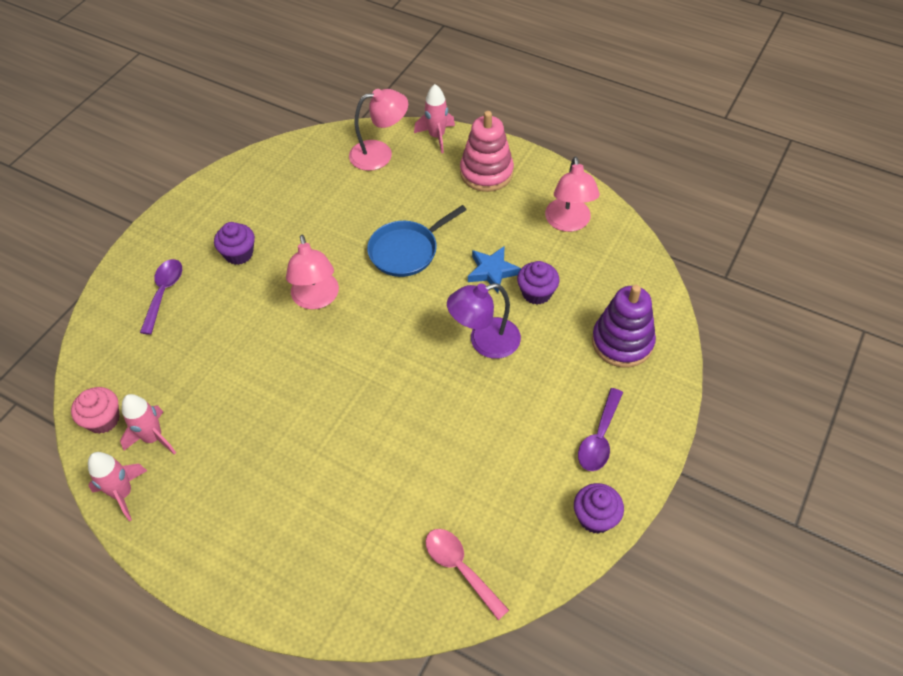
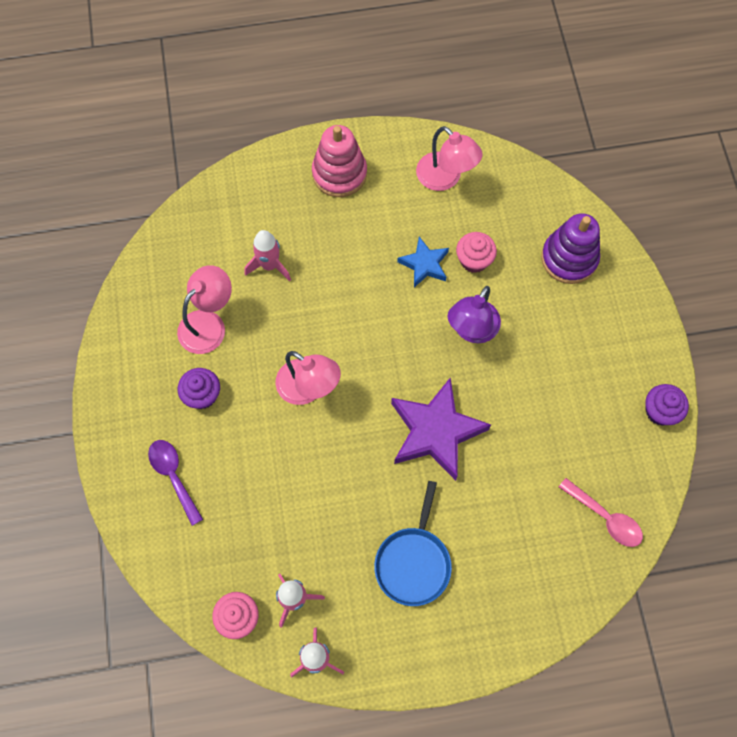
camera: 40 degrees left, 15 degrees up
pink lamp [349,89,408,171] -> pink lamp moved to [177,265,232,354]
blue pan [367,205,467,277] -> blue pan moved to [374,481,452,606]
pink rocket [414,84,455,153] -> pink rocket moved to [245,230,291,281]
pink spoon [426,529,509,620] -> pink spoon turned 150 degrees counterclockwise [559,478,643,547]
purple cupcake [517,261,559,305] -> pink cupcake [456,232,497,273]
purple spoon [578,388,623,471] -> none
none -> purple star [391,377,491,481]

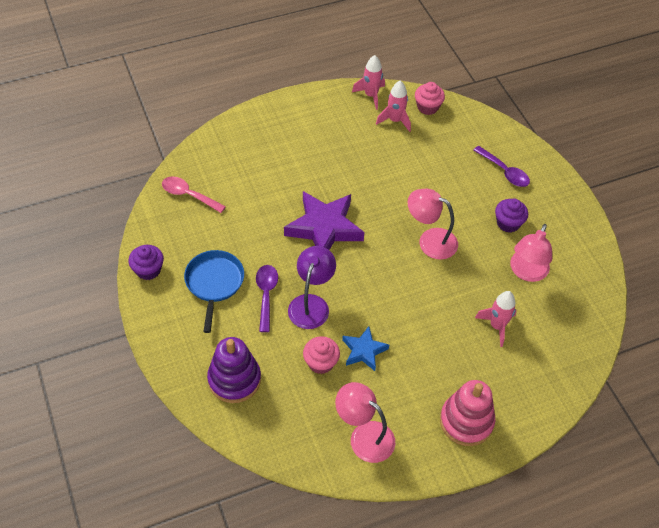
camera: 165 degrees right, 15 degrees down
blue pan [374,481,452,606] -> blue pan moved to [184,250,244,333]
none -> purple spoon [256,265,278,332]

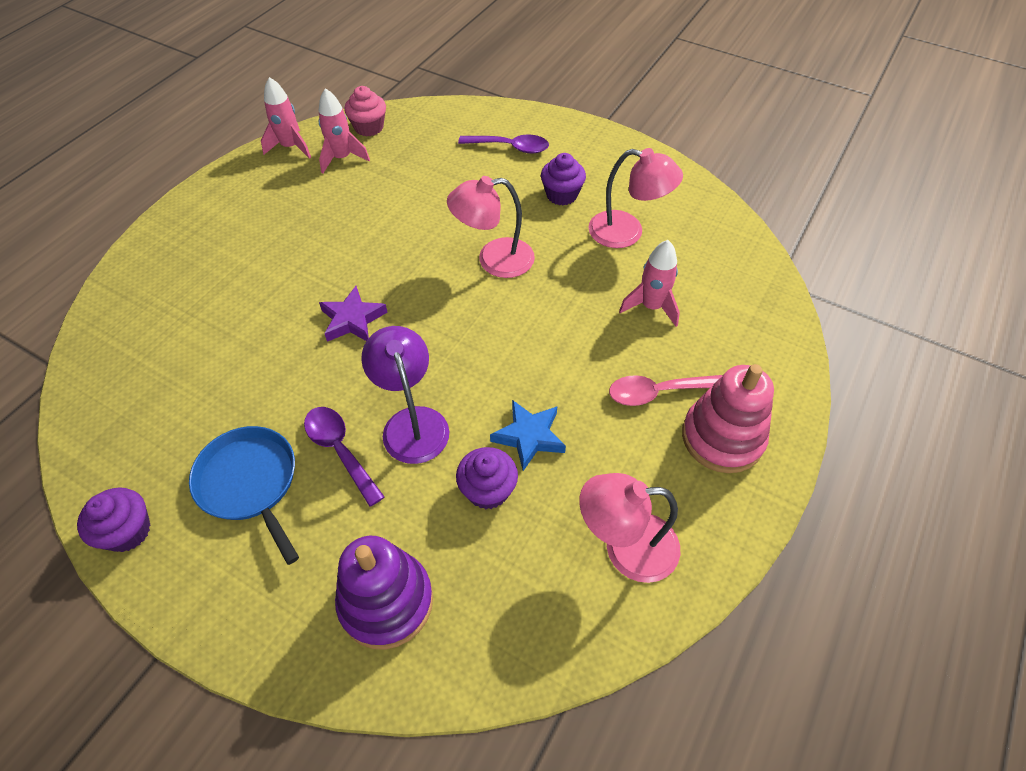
camera: 35 degrees left, 0 degrees up
pink spoon [162,177,226,213] -> pink spoon moved to [609,375,723,406]
purple star [284,191,365,250] -> purple star [319,286,388,342], size x0.55
pink cupcake [303,336,340,374] -> purple cupcake [456,447,518,509]
pink lamp [510,224,552,282] -> pink lamp turned 60 degrees counterclockwise [588,148,683,248]

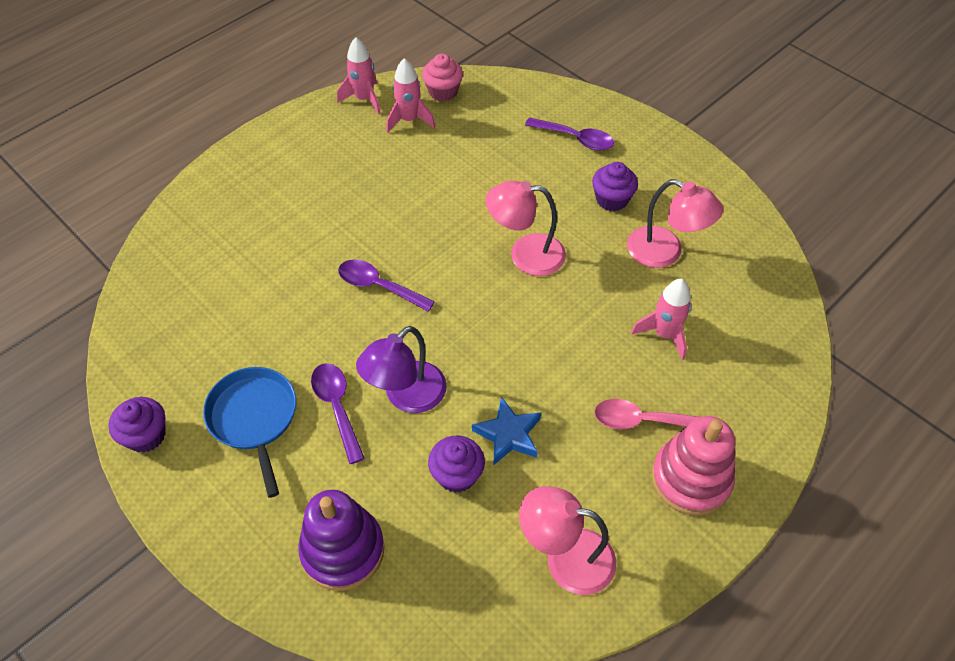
camera: 15 degrees right, 0 degrees up
purple star [319,286,388,342] -> purple spoon [338,259,435,312]
purple lamp [361,326,449,464] -> purple lamp turned 135 degrees counterclockwise [356,326,447,413]

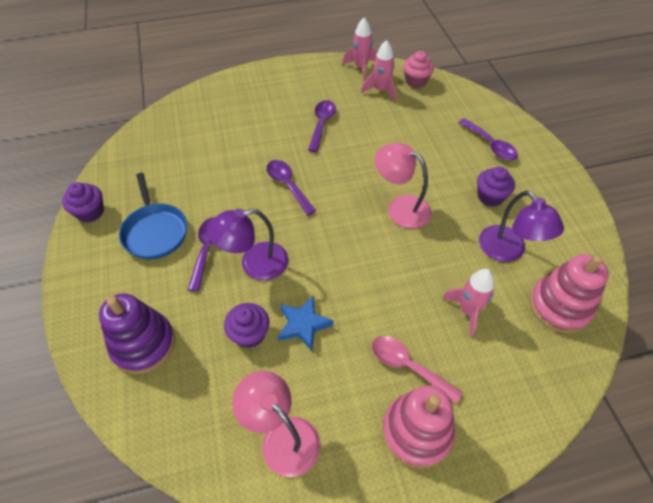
camera: 30 degrees right, 0 degrees up
blue pan [203,367,296,498] -> blue pan turned 150 degrees clockwise [119,173,187,259]
pink lamp [627,179,723,268] -> purple lamp [479,190,564,262]
none -> purple spoon [308,100,336,152]
none -> pink stacking toy [529,254,609,333]

